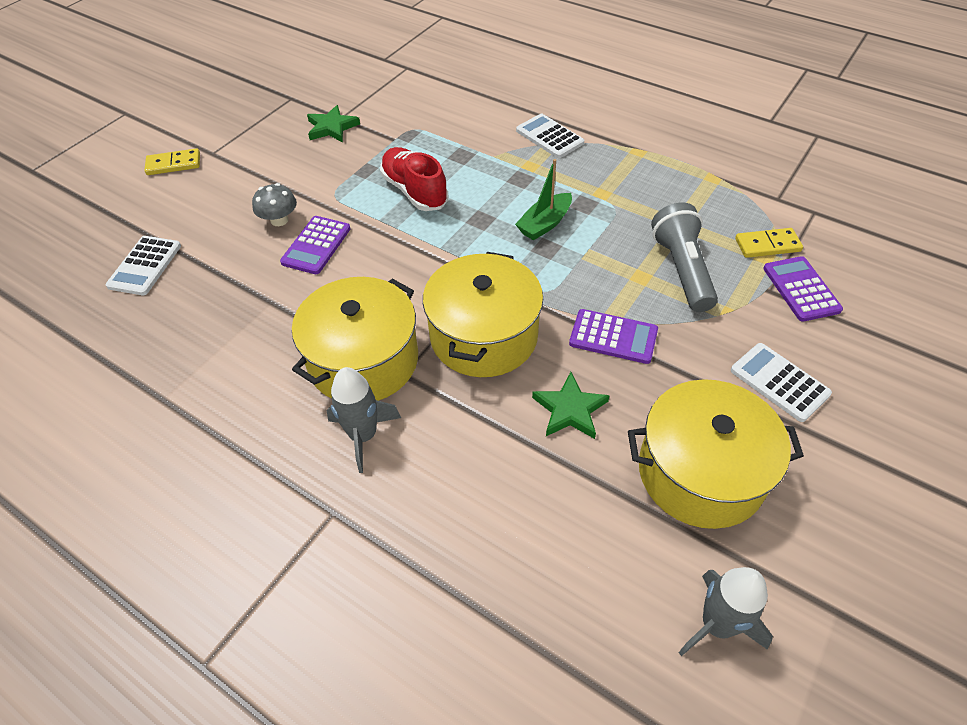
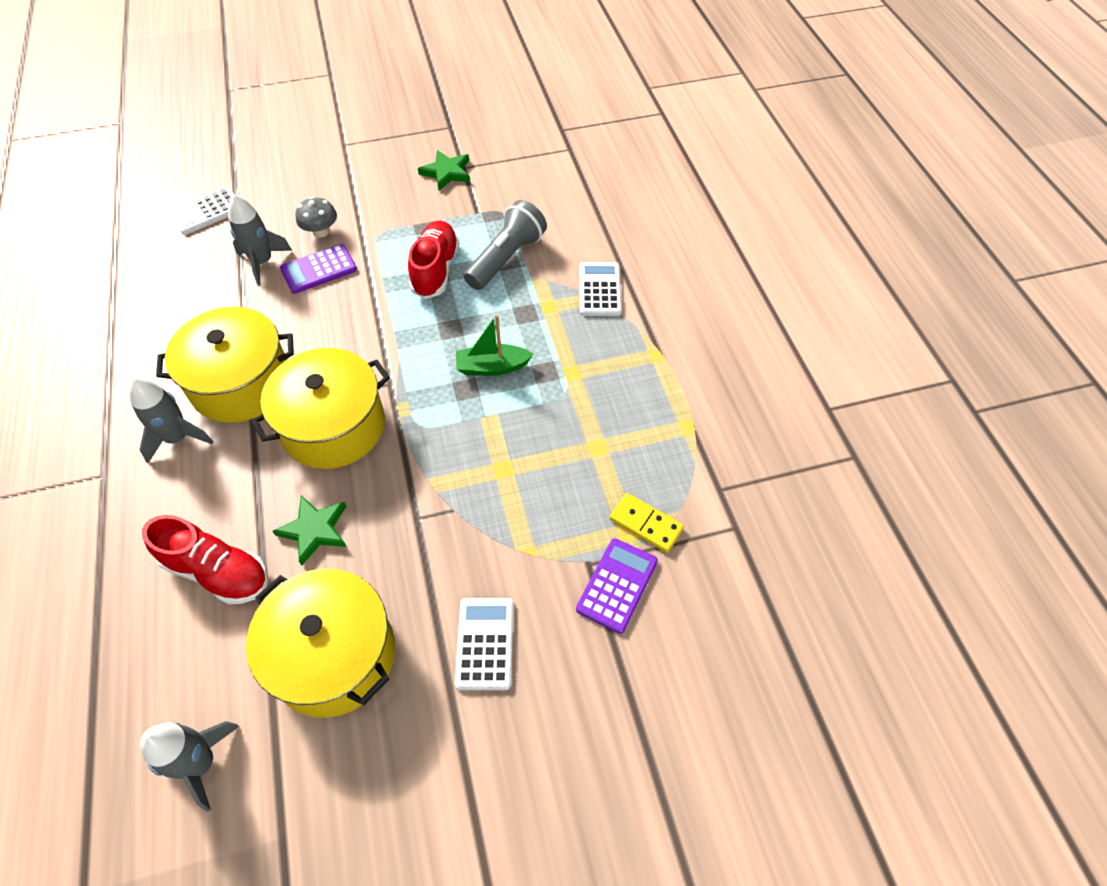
camera: 40 degrees right, 5 degrees up
yellow domino [144,148,200,175] -> none
purple calculator [569,309,658,364] -> none
grey flashlight [651,203,718,312] -> grey flashlight moved to [464,200,547,290]
none -> red shoe [142,515,268,604]
none -> grey rocket [228,194,292,286]

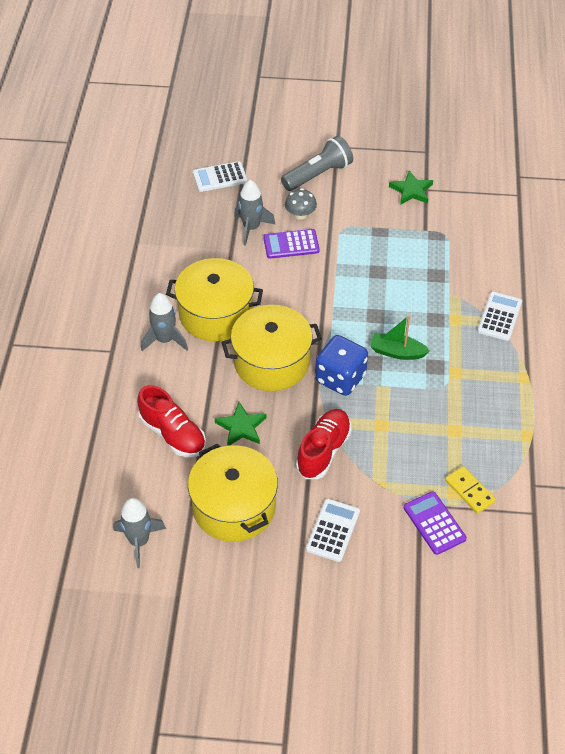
camera: 20 degrees right, 5 degrees down
red shoe [408,221,460,299] -> red shoe moved to [296,409,352,479]
grey flashlight [464,200,547,290] -> grey flashlight moved to [281,136,353,191]
purple calculator [576,538,658,634] -> purple calculator turned 75 degrees counterclockwise [404,491,467,555]
none -> blue dice [315,335,368,396]

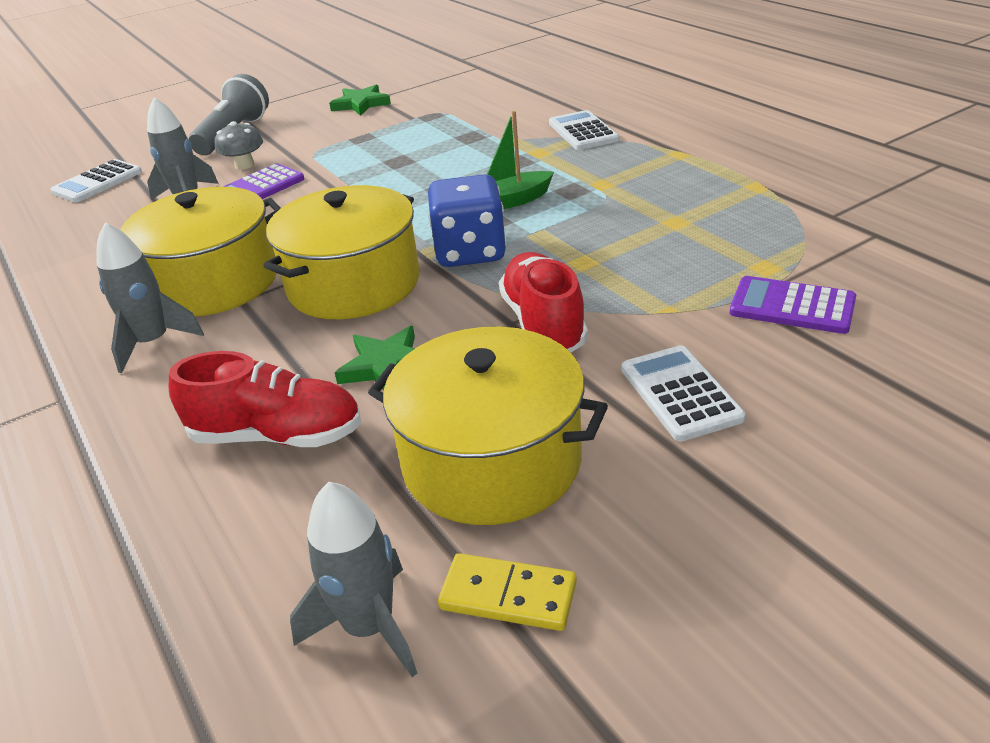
camera: 35 degrees left, 15 degrees down
yellow domino [445,466,496,514] -> yellow domino moved to [438,553,577,631]

